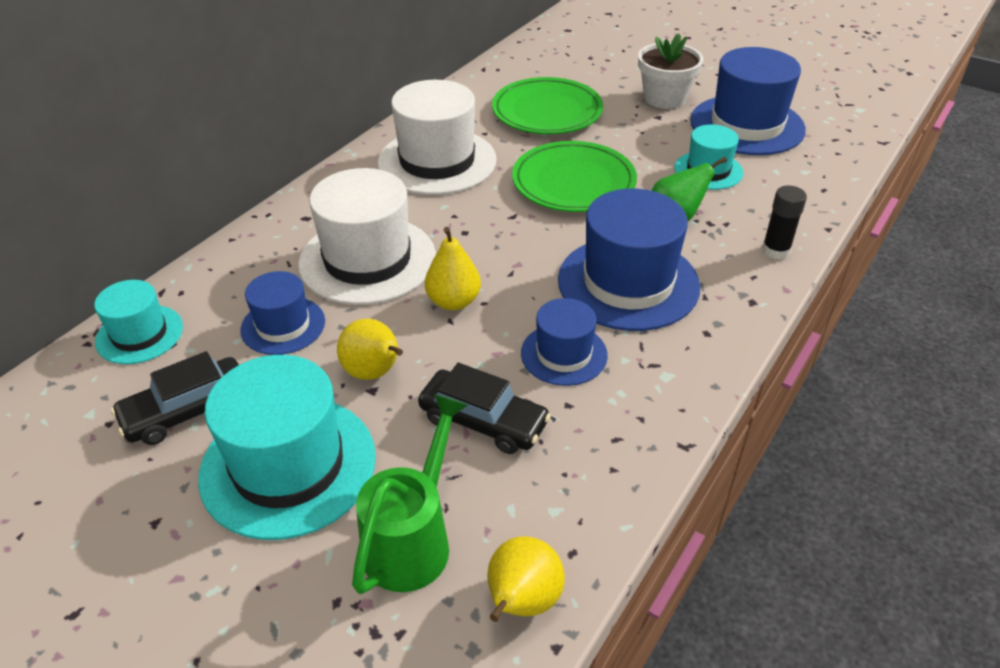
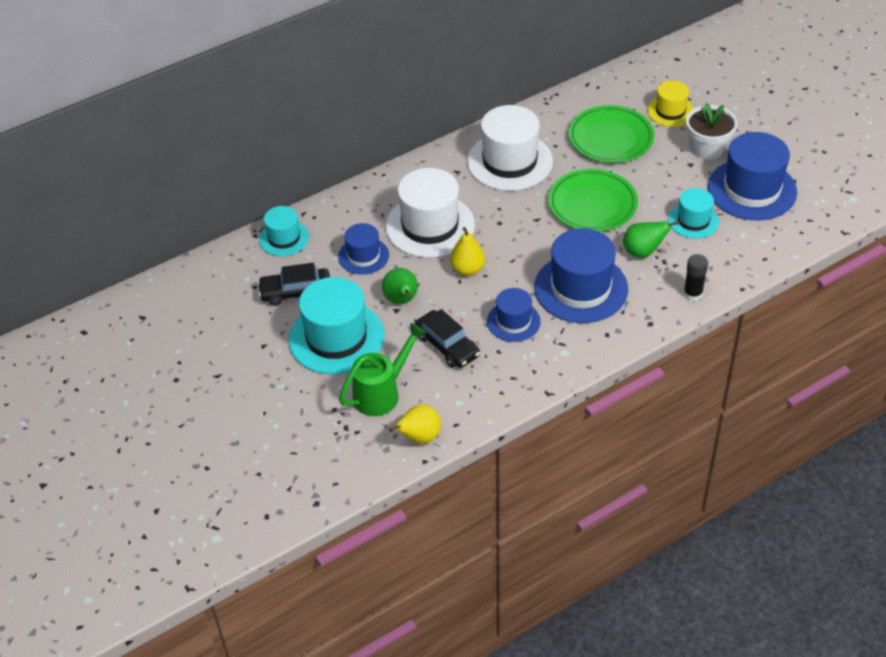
camera: 25 degrees right, 5 degrees up
yellow pear [337,319,403,380] -> green pear [382,268,418,304]
none -> yellow hat [647,81,694,127]

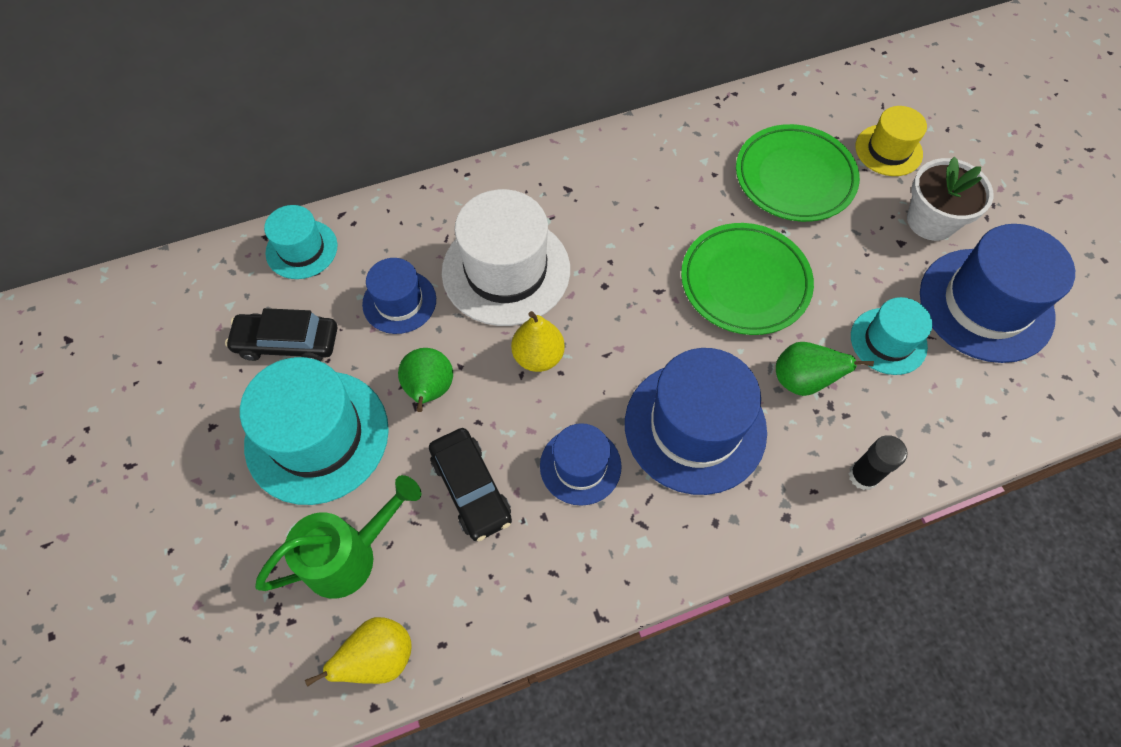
camera: 10 degrees right, 15 degrees up
white hat [467,105,553,191] -> none

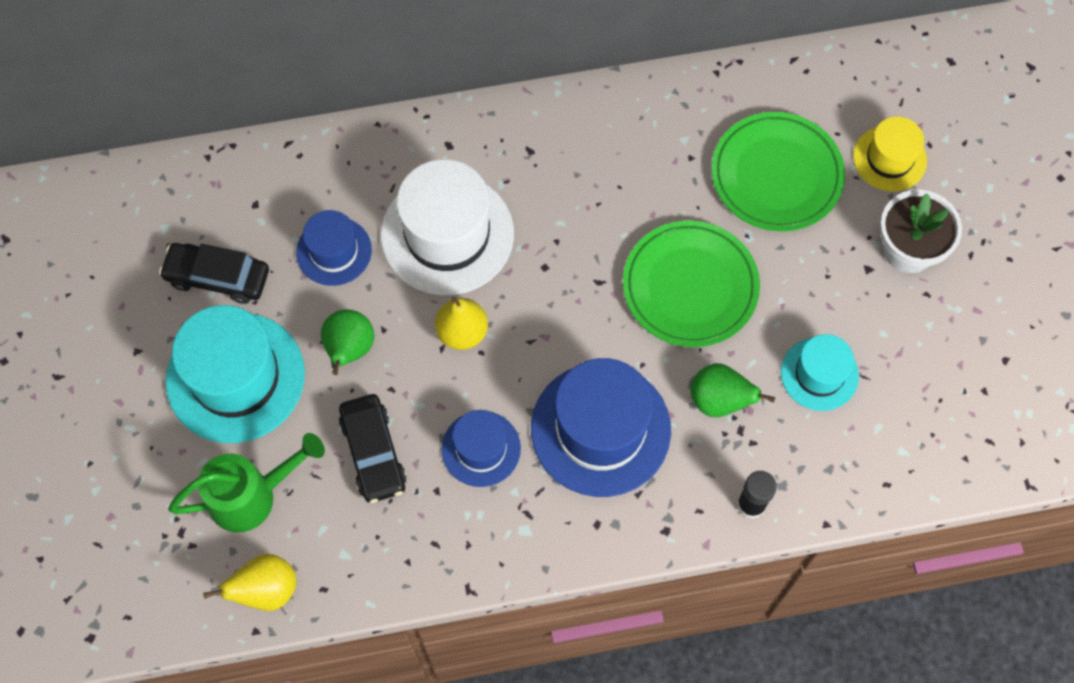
camera: 10 degrees right, 5 degrees up
turquoise hat [264,205,338,279] -> none
blue hat [920,224,1075,363] -> none

